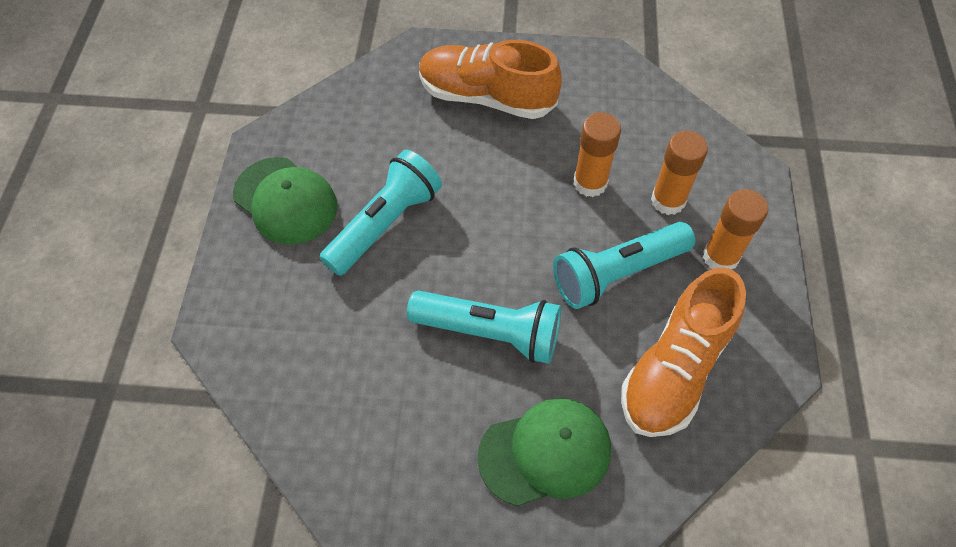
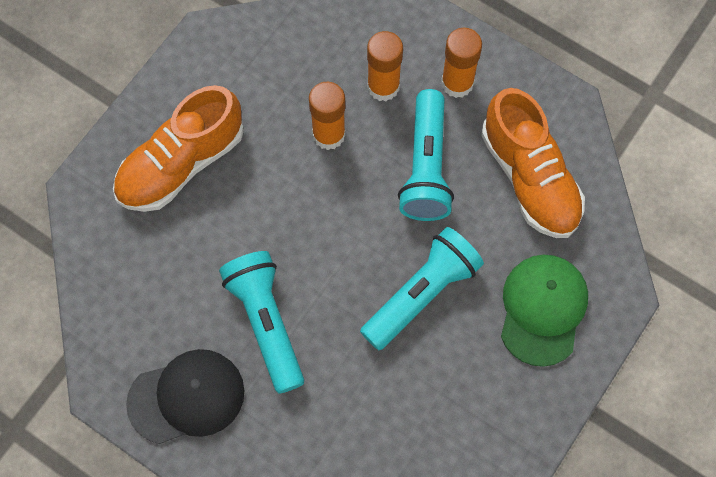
camera: 60 degrees left, 10 degrees up
green cap [233,157,338,245] -> black cap [126,349,244,444]

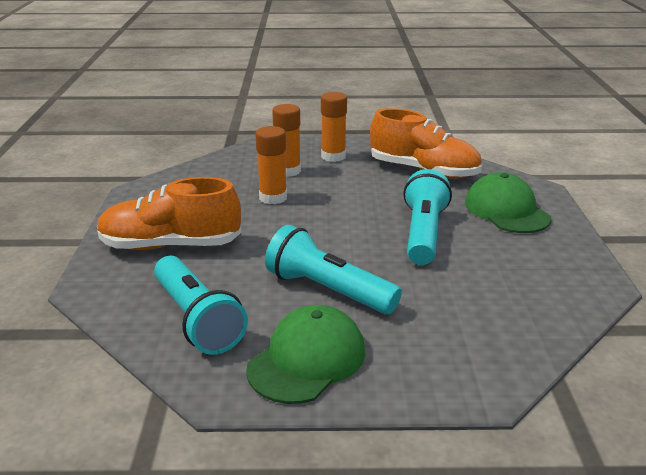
camera: 35 degrees left, 40 degrees down
orange shoe [113,85,244,212] -> orange shoe turned 75 degrees clockwise [97,177,242,250]
black cap [126,349,244,444] -> green cap [246,305,365,404]
turquoise flashlight [398,89,454,221] -> turquoise flashlight moved to [154,256,248,355]

